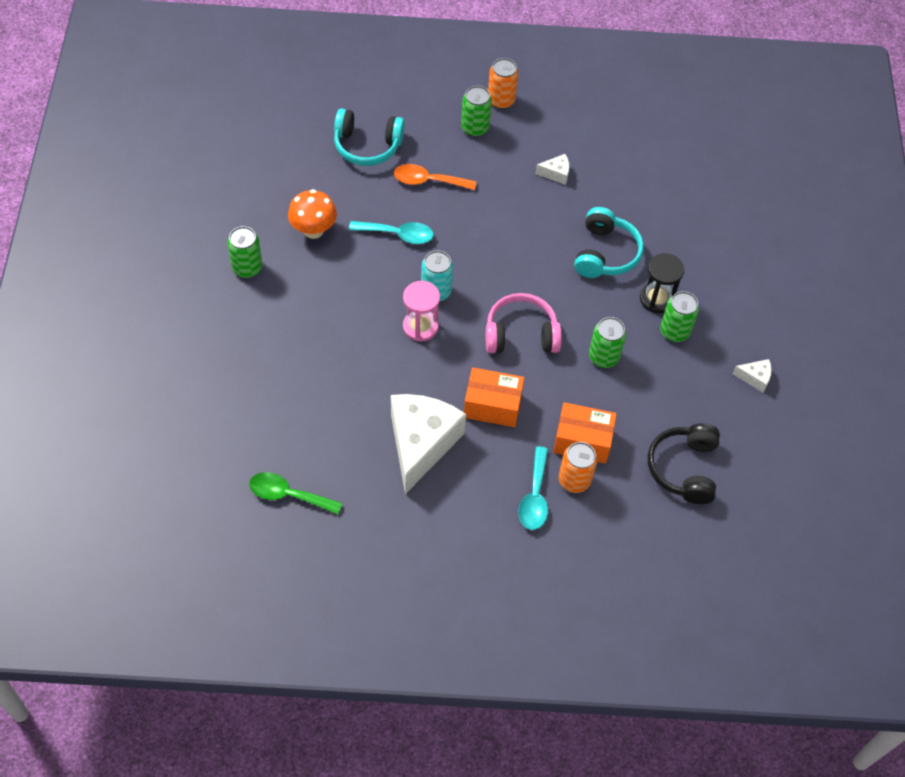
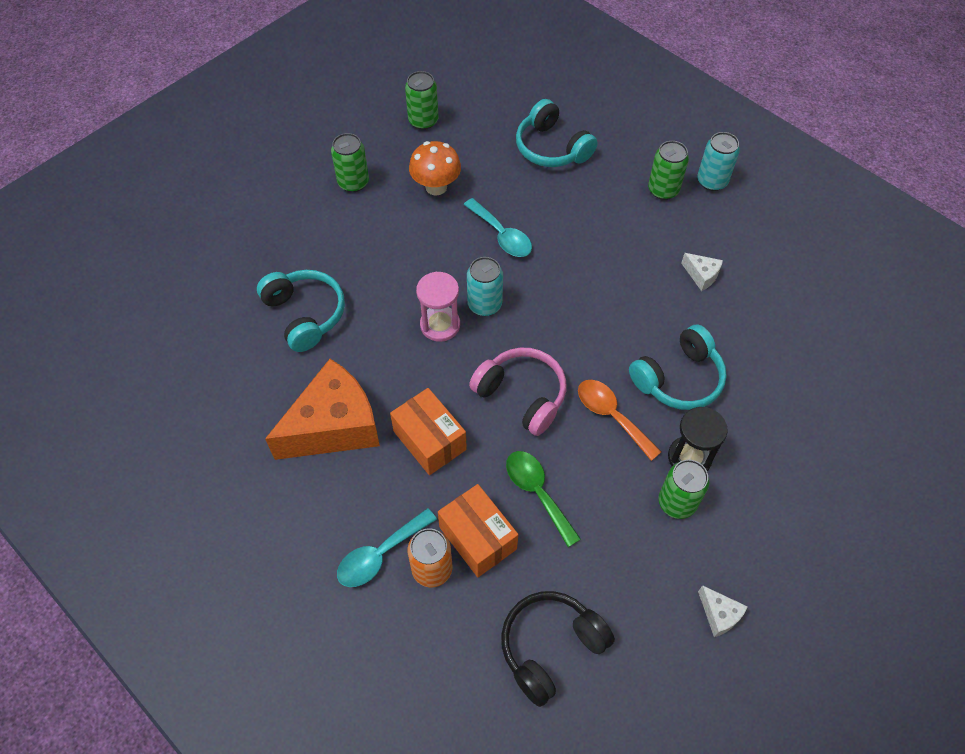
camera: 45 degrees right, 0 degrees up
green spoon [249,472,342,514] -> green spoon moved to [506,451,581,547]
white cheese [391,394,466,494] -> orange cheese [265,359,380,460]
orange spoon [394,164,476,190] -> orange spoon moved to [578,380,661,461]
orange can [488,58,518,109] -> turquoise can [697,132,740,191]
green can [589,317,626,368] -> green can moved to [405,71,438,130]
none -> turquoise headphones [257,270,345,352]

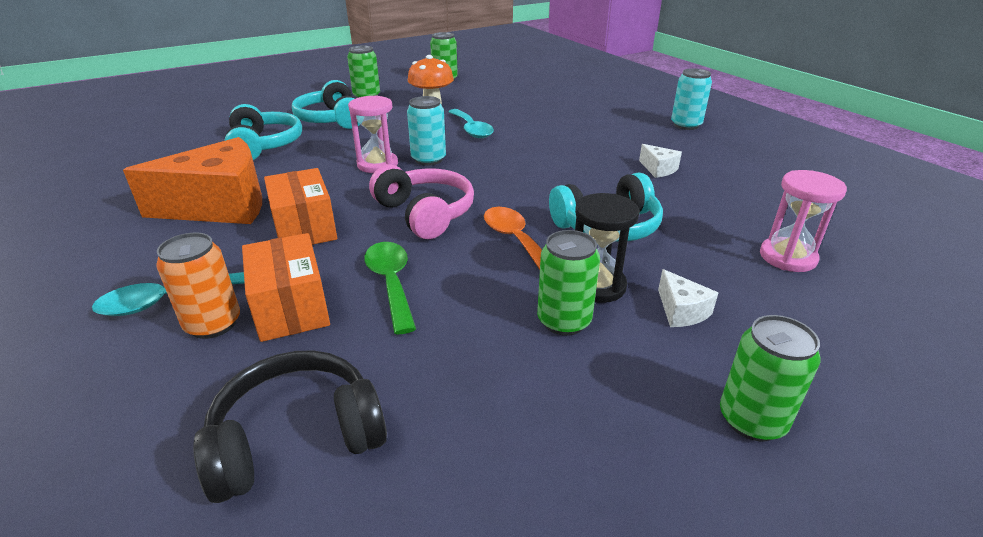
camera: 15 degrees right, 25 degrees down
turquoise headphones [516,99,598,167] -> turquoise headphones moved to [292,80,360,129]
green can [648,141,689,200] -> green can moved to [720,315,820,441]
white cheese [698,585,748,637] -> white cheese moved to [658,269,718,327]
none -> pink hourglass [760,170,847,272]

